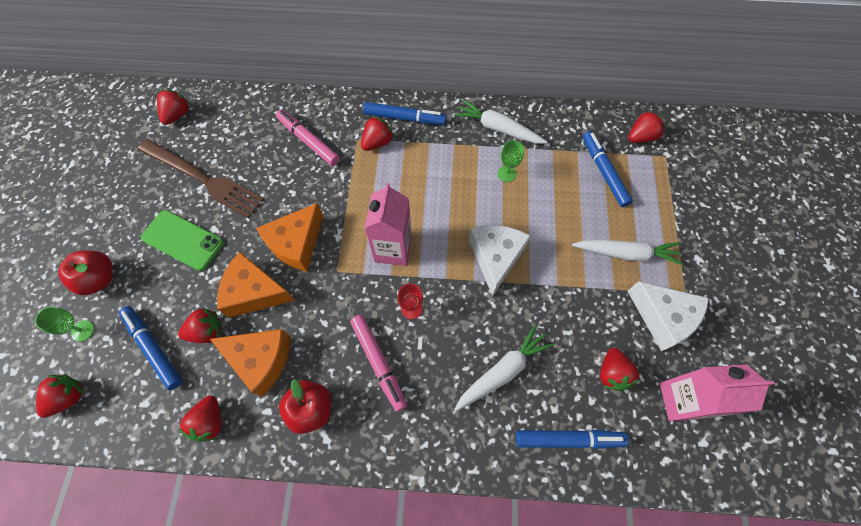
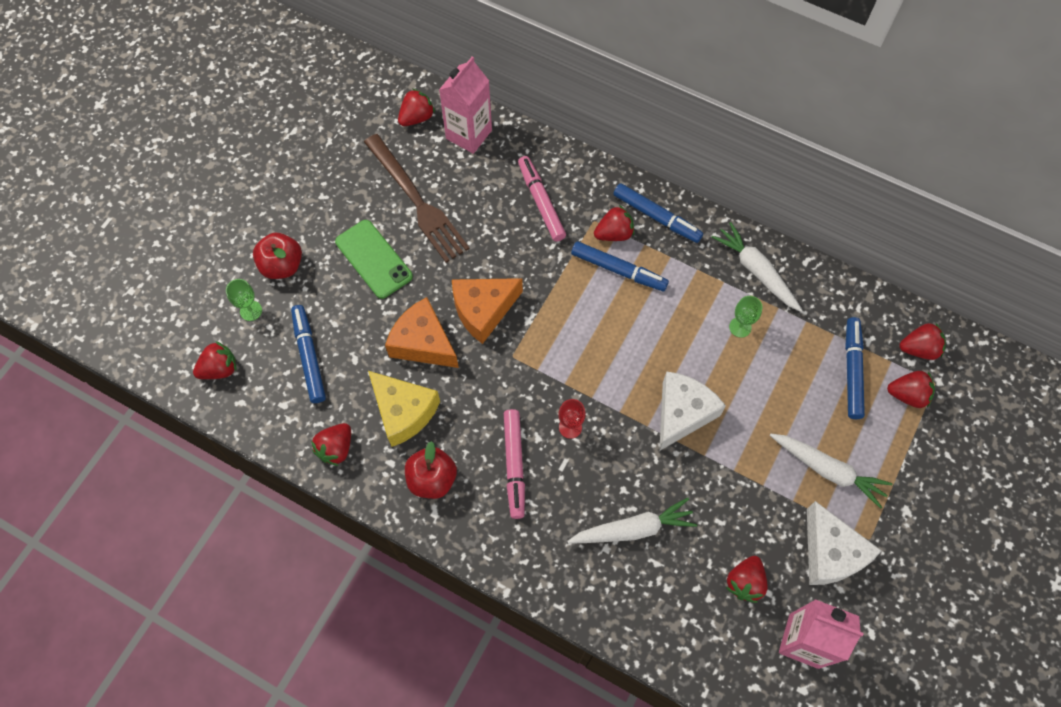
camera: 25 degrees right, 0 degrees up
red strawberry [178,308,222,343] -> red strawberry moved to [887,371,935,408]
orange cheese [210,329,291,397] -> yellow cheese [368,371,440,447]
pink carton [364,183,412,266] -> pink carton moved to [439,56,492,154]
blue marker [516,430,629,449] -> blue marker moved to [571,241,669,291]

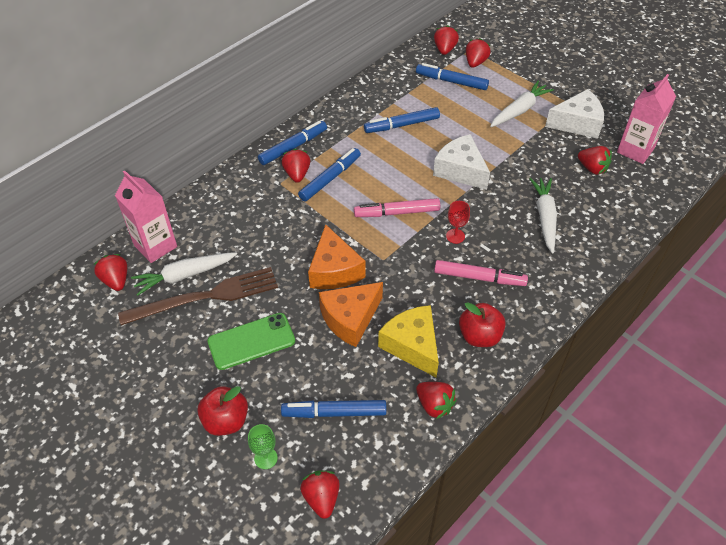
camera: 75 degrees left, 15 degrees down
yellow cheese [368,371,440,447] -> yellow cheese turned 90 degrees counterclockwise [378,305,439,377]
pink marker [518,156,566,242] -> pink marker moved to [354,198,440,217]
white carrot [712,222,803,312] -> white carrot moved to [131,252,237,296]
green goblet [729,296,762,338] -> blue marker [364,107,440,133]

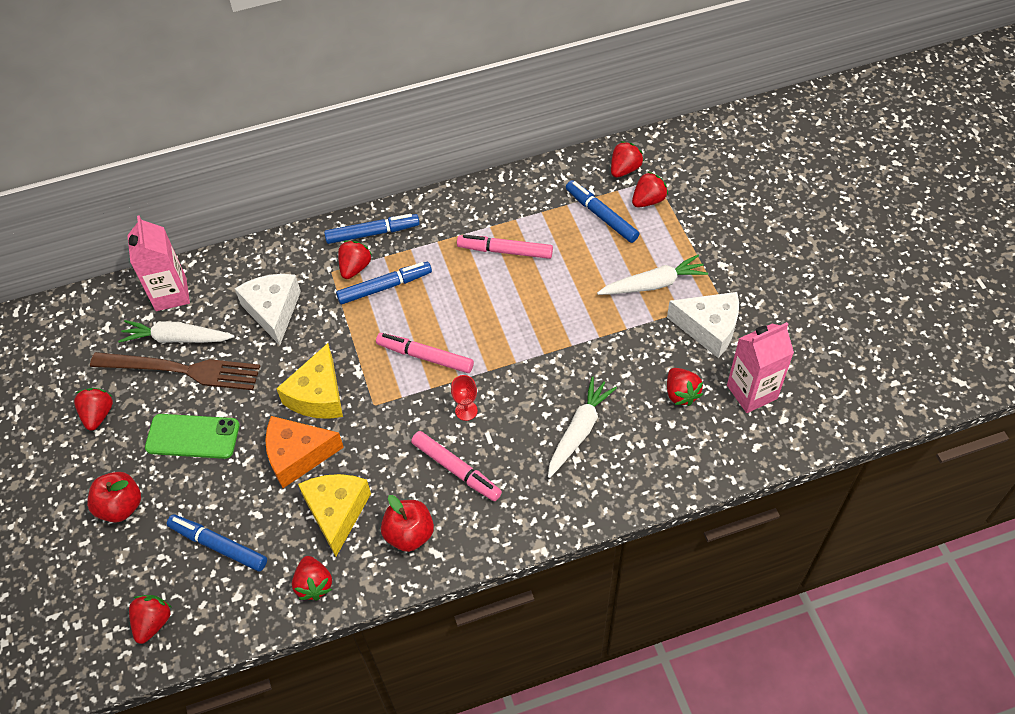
camera: 30 degrees right, 5 degrees up
red strawberry [94,254,127,291] -> red strawberry moved to [74,388,113,431]
green goblet [248,424,278,469] -> none
orange cheese [308,224,366,289] -> yellow cheese [276,343,343,419]
blue marker [364,107,440,133] -> pink marker [457,235,553,259]
white cheese [433,134,490,190] -> white cheese moved to [235,274,301,345]

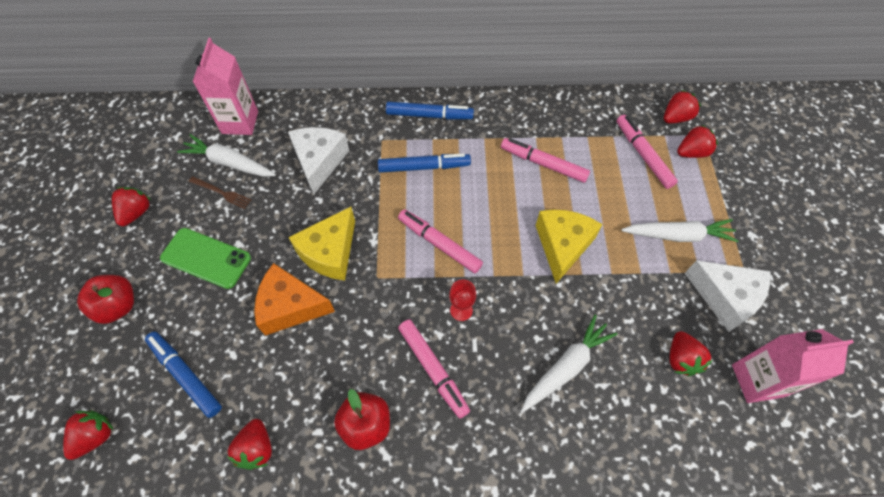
camera: 15 degrees right, 5 degrees up
brown fork [90,352,260,390] -> brown fork [189,176,251,209], size x0.44
yellow cheese [298,474,371,557] -> yellow cheese moved to [536,209,603,284]
red strawberry [338,241,372,279] -> none
blue marker [566,180,639,243] -> pink marker [617,115,678,189]

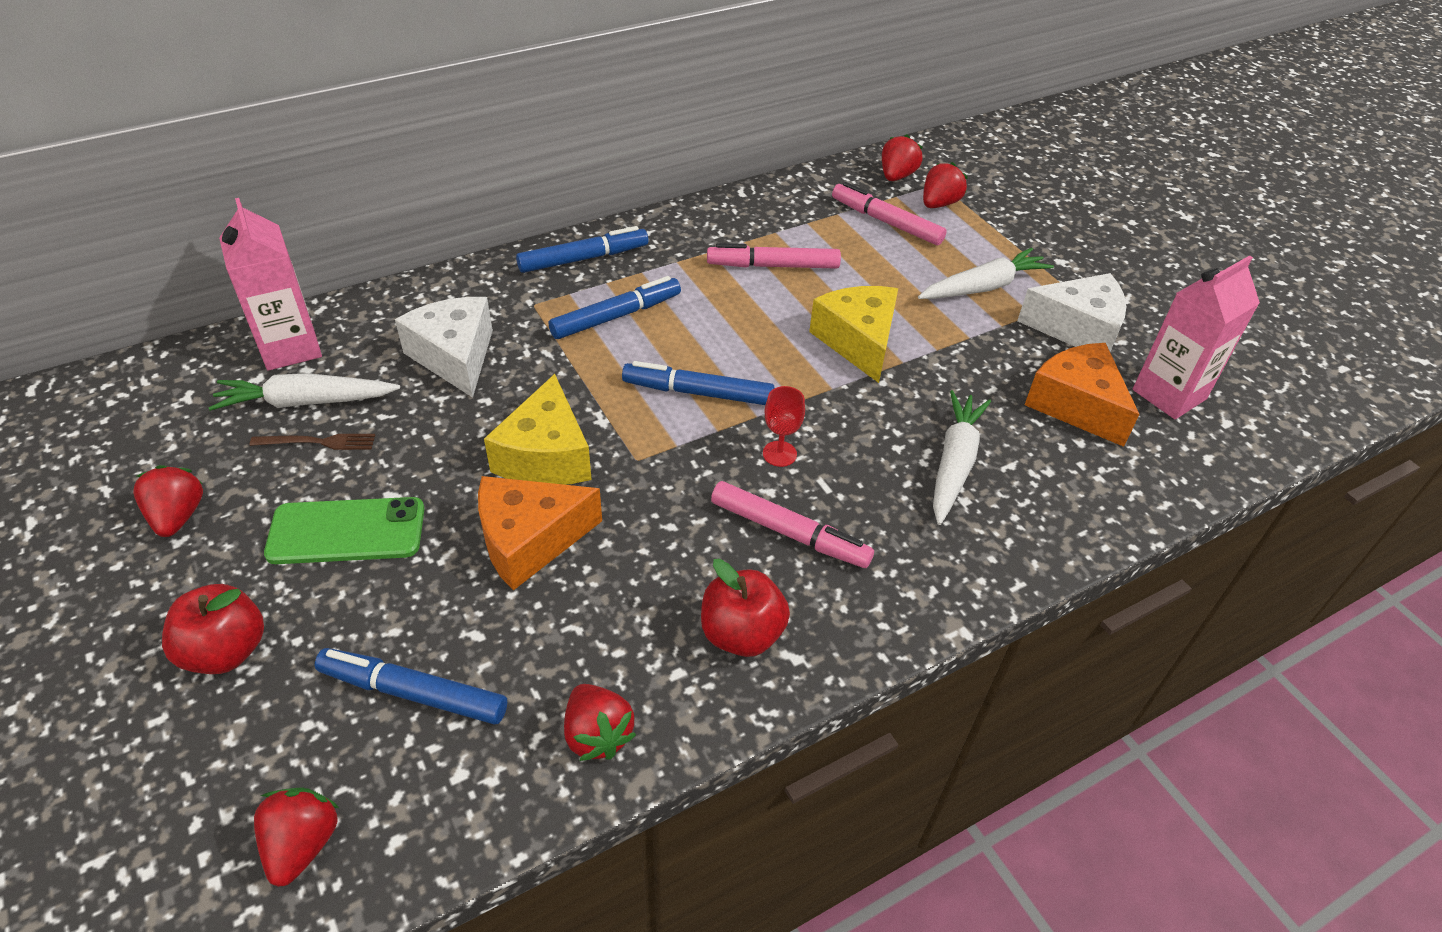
camera: 30 degrees left, 15 degrees down
pink marker [398,210,483,273] -> blue marker [622,361,775,405]
red strawberry [669,331,713,376] -> orange cheese [1025,343,1140,447]

